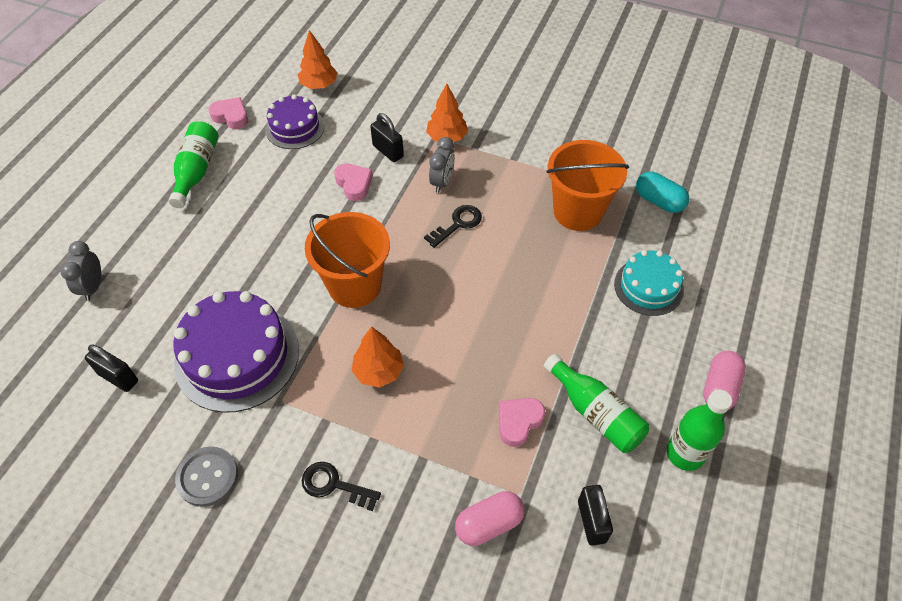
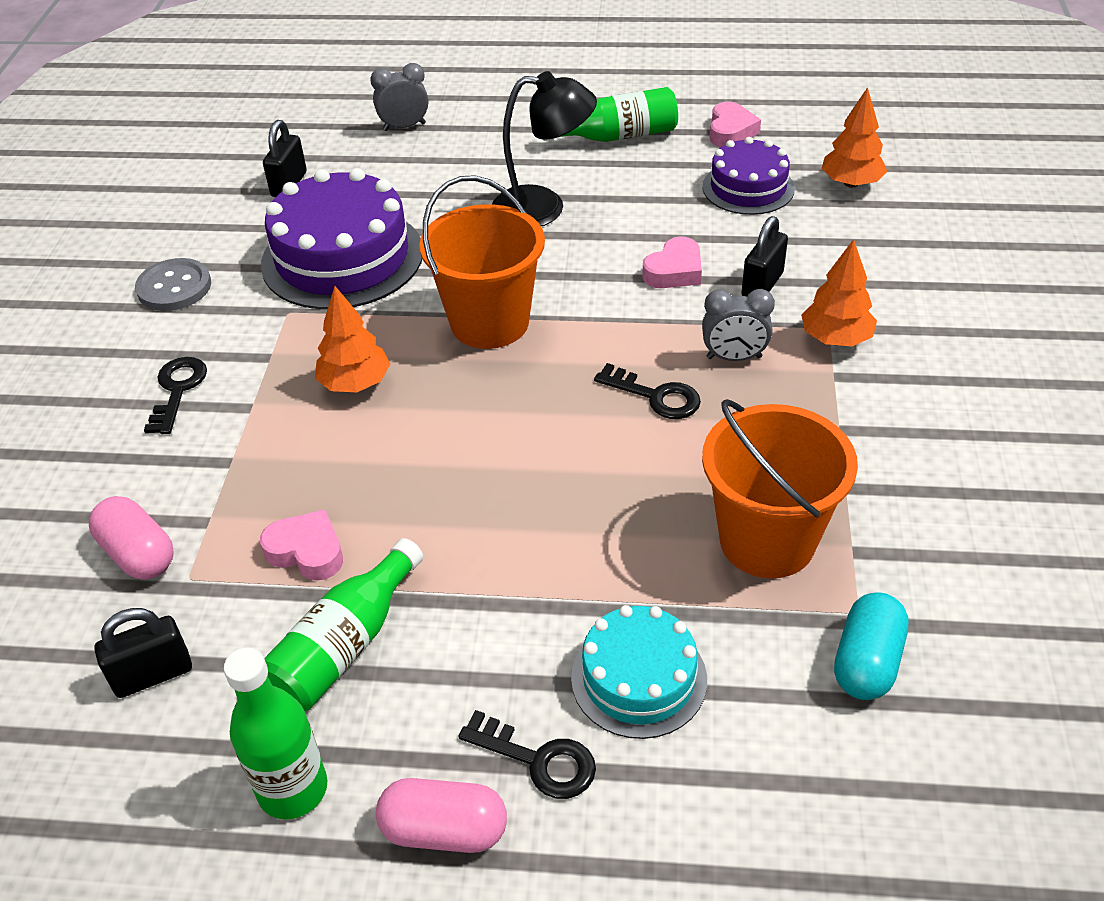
camera: 75 degrees right, 10 degrees down
none -> black key [458,710,596,799]
none -> black lamp [492,71,597,226]

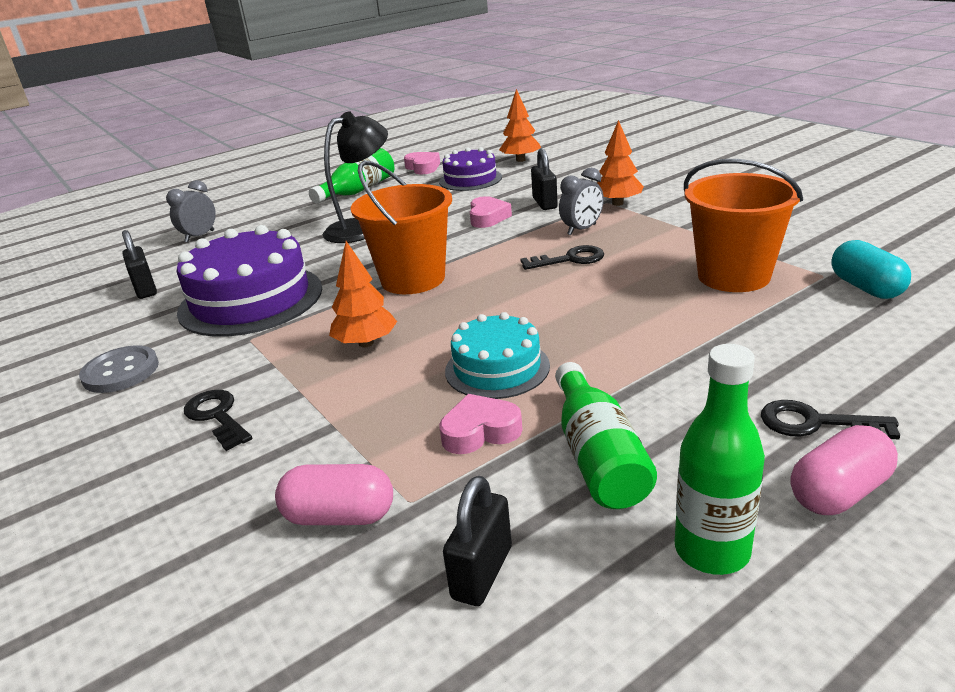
camera: 40 degrees left, 15 degrees down
black key [458,710,596,799] -> black key turned 150 degrees counterclockwise [761,400,900,439]
turquoise cake [571,605,707,739] -> turquoise cake moved to [445,312,550,399]

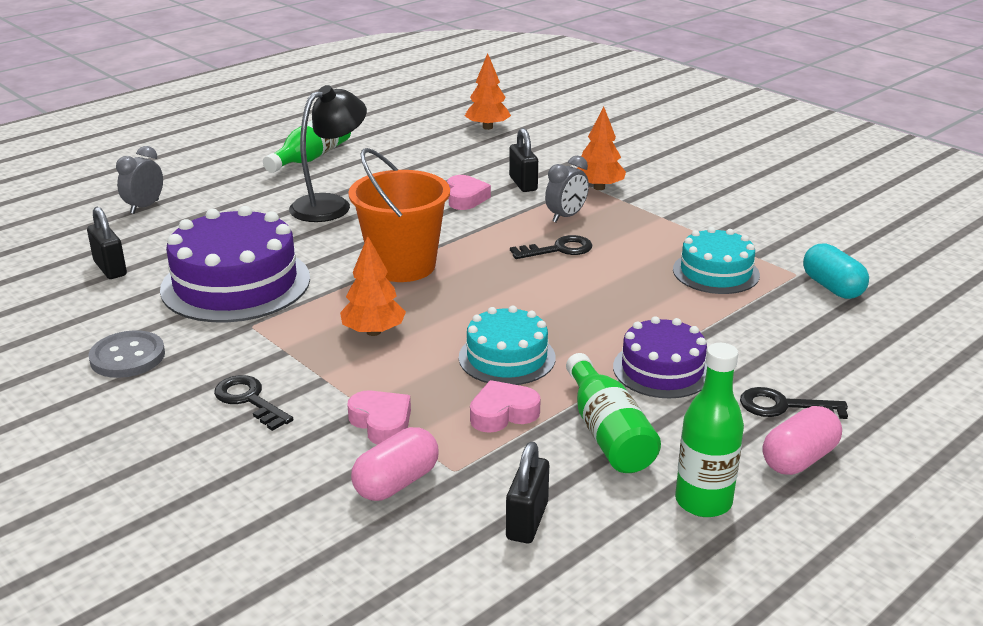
camera: 10 degrees left, 0 degrees up
pink capsule [275,464,393,525] -> pink capsule turned 45 degrees counterclockwise [351,427,439,501]
pink heart [404,152,440,174] -> pink heart moved to [347,390,411,445]
purple cake [439,147,502,191] -> purple cake moved to [613,316,707,399]
orange bucket [684,159,803,292] -> turquoise cake [673,227,760,294]

